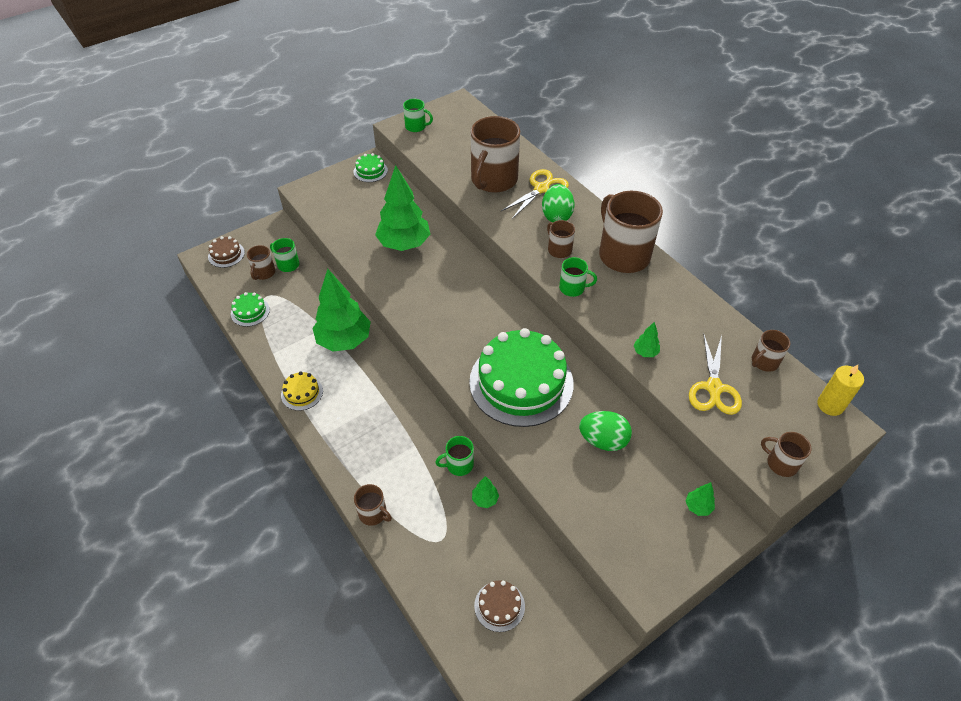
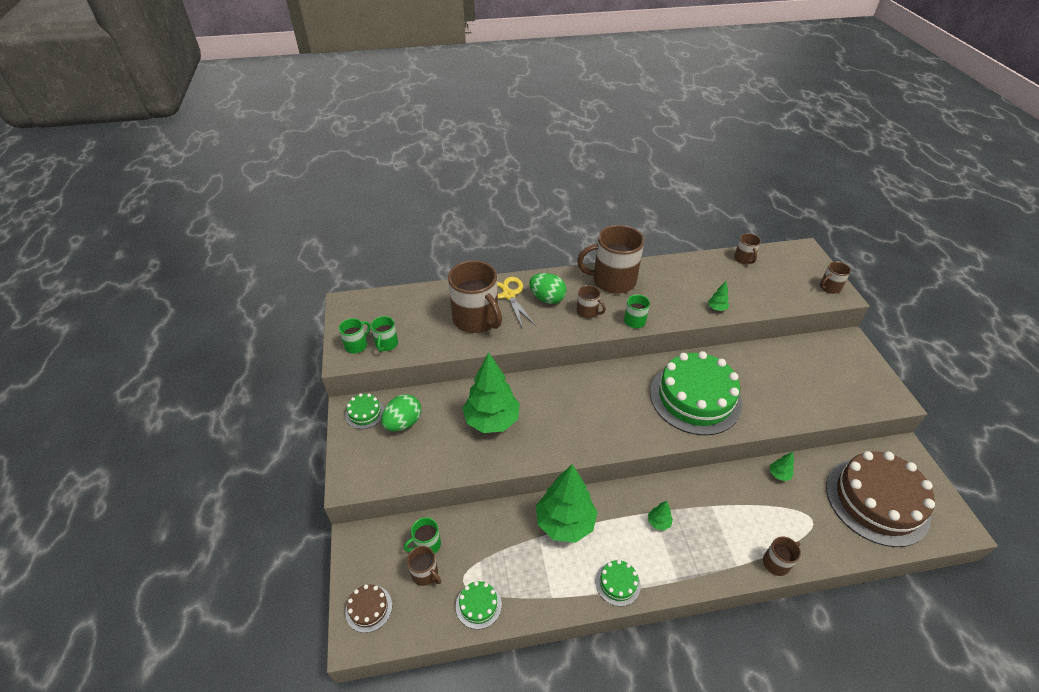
camera: 65 degrees left, 5 degrees down
yellow cake [281,371,323,411] -> green cake [596,560,641,606]
green mug [435,436,474,476] -> green mug moved to [371,316,398,352]
brown cake [474,580,525,632] -> brown cake [826,451,935,547], size x2.38
brown mug [547,220,575,258] -> brown mug turned 135 degrees counterclockwise [577,285,606,318]
green egg [579,411,632,451] -> green egg moved to [381,394,421,431]
green tree [685,482,715,516] -> green tree moved to [648,501,673,530]
yellow scissors [689,335,742,415] -> none
yellow candle [818,365,864,416] -> none

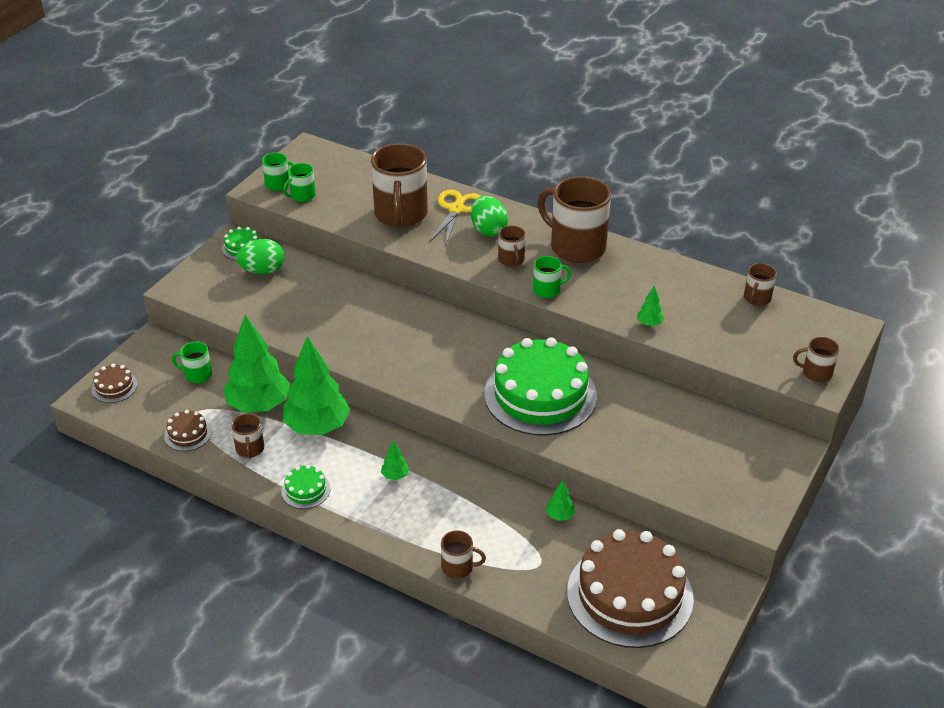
camera: 40 degrees right, 5 degrees down
brown mug [407,546,441,586] -> brown mug moved to [231,414,264,458]
green cake [456,581,502,629] -> brown cake [164,410,212,451]
green tree [463,352,520,433] -> green tree moved to [223,315,290,413]

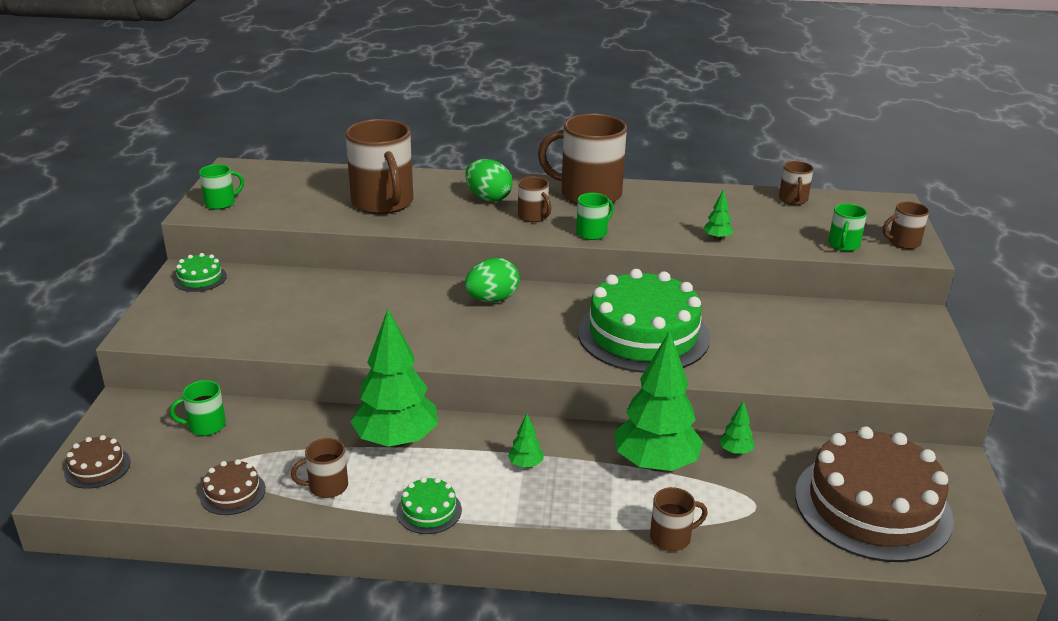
camera: 25 degrees left, 10 degrees down
green tree [223,315,290,413] -> green tree moved to [614,331,703,471]
brown mug [231,414,264,458] -> brown mug turned 105 degrees clockwise [291,438,348,498]
green egg [236,239,284,274] -> green egg moved to [465,258,520,302]
green mug [283,163,316,202] -> green mug moved to [828,203,867,251]
yellow scissors [430,189,481,244] -> none

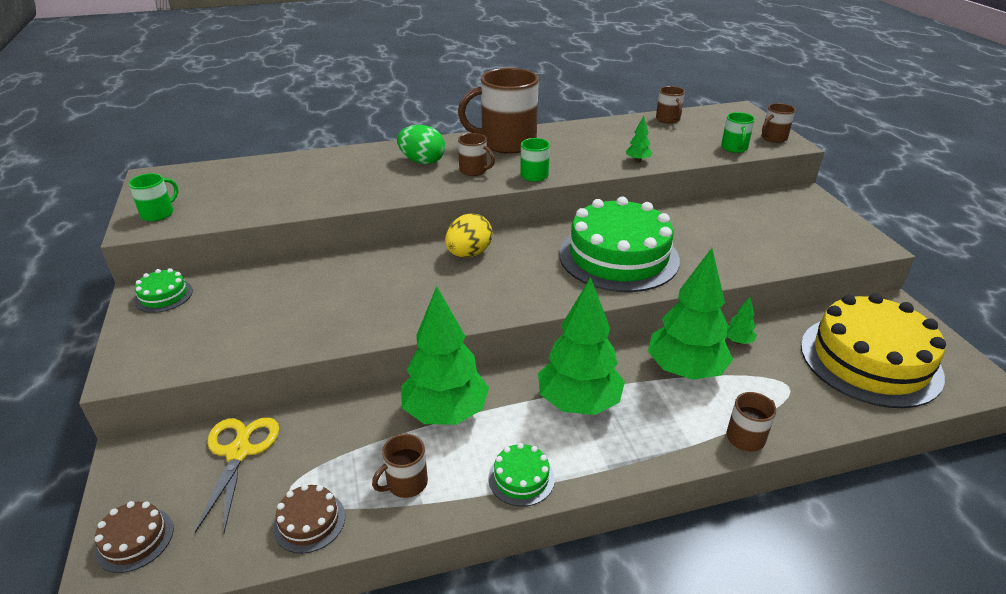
camera: 20 degrees left, 5 degrees up
green mug [170,380,226,436] -> yellow scissors [195,417,279,533]
brown mug [345,119,413,214] -> none
green egg [465,258,520,302] -> yellow egg [445,213,492,257]
green tree [508,414,544,468] -> green tree [538,277,625,415], size x2.45
brown cake [795,426,954,562] -> yellow cake [801,293,946,408]

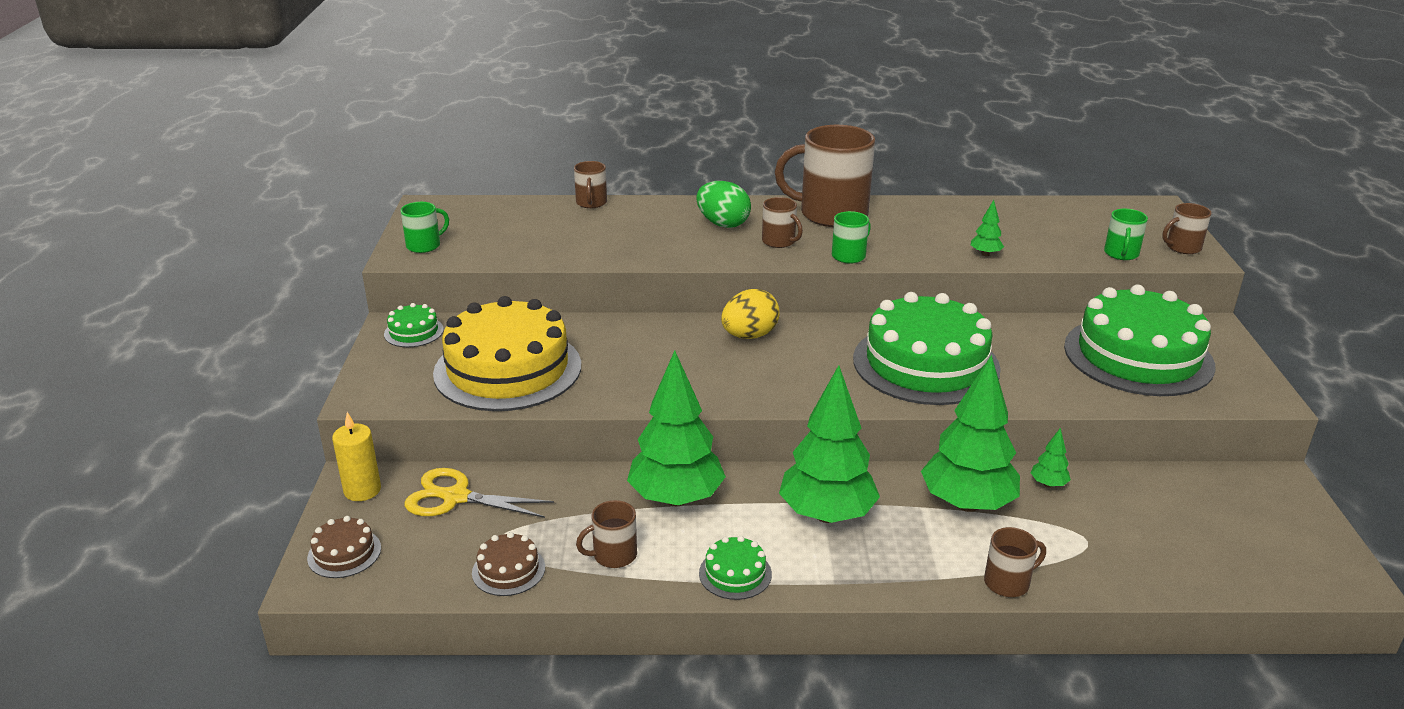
camera: 15 degrees right, 5 degrees down
yellow scissors [195,417,279,533] -> yellow scissors turned 90 degrees counterclockwise [405,468,554,518]
brown mug [656,86,685,124] -> brown mug moved to [574,161,607,208]
yellow cake [801,293,946,408] -> yellow cake moved to [433,296,581,411]
none -> yellow candle [332,412,381,501]
none -> green cake [1064,285,1216,396]

